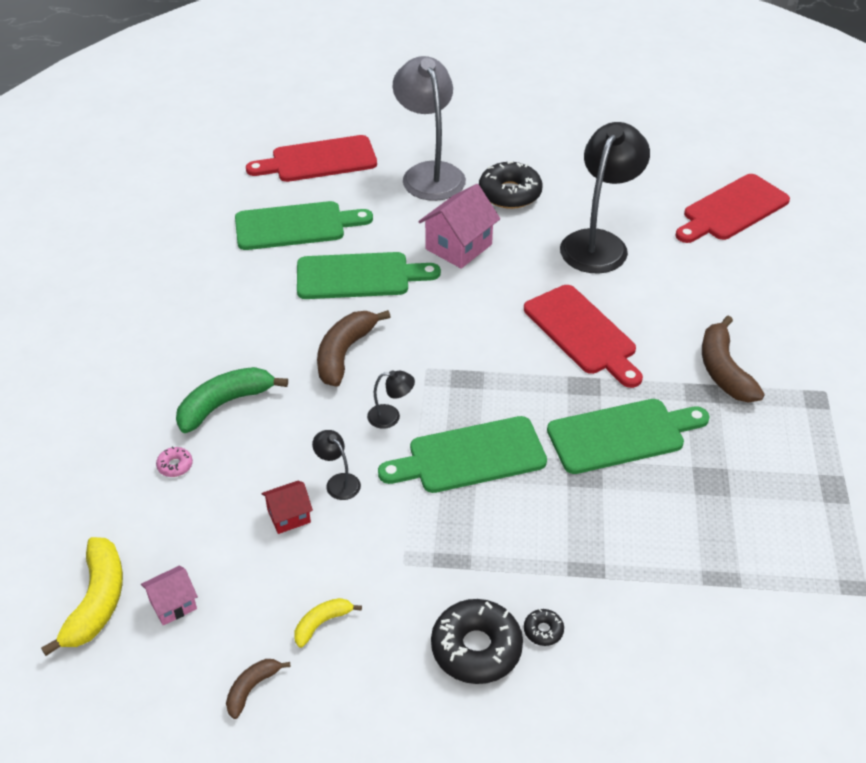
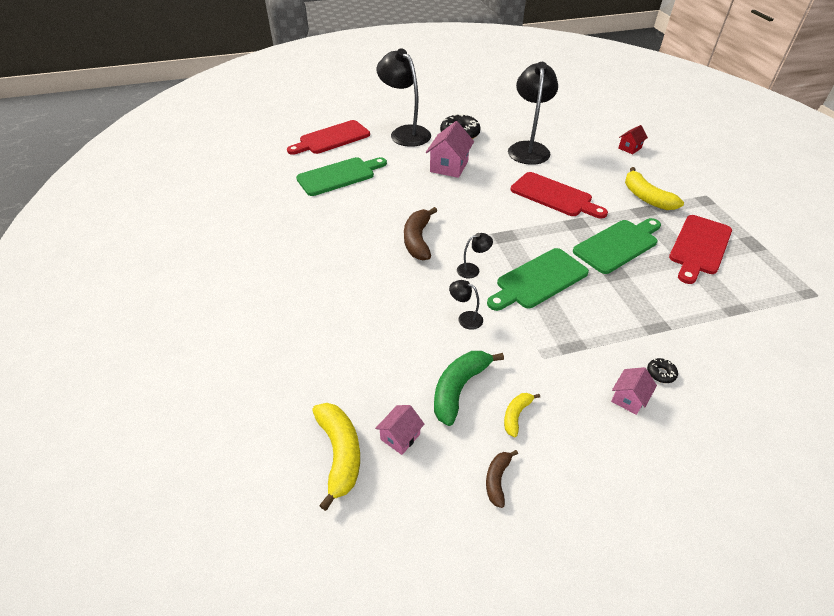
camera: 20 degrees left, 0 degrees up
pink donut [156,446,193,477] -> none
green banana [176,367,288,433] -> green banana moved to [434,351,504,426]
red house [261,480,313,534] -> red house moved to [618,125,648,154]
green cutting board [297,252,441,299] -> none
grey lamp [393,56,466,201] -> black lamp [376,48,431,147]
black donut [431,599,523,684] -> pink house [611,367,657,415]
red cutting board [675,174,790,243] -> red cutting board moved to [669,215,732,284]
brown banana [702,316,765,403] -> yellow banana [625,167,684,210]

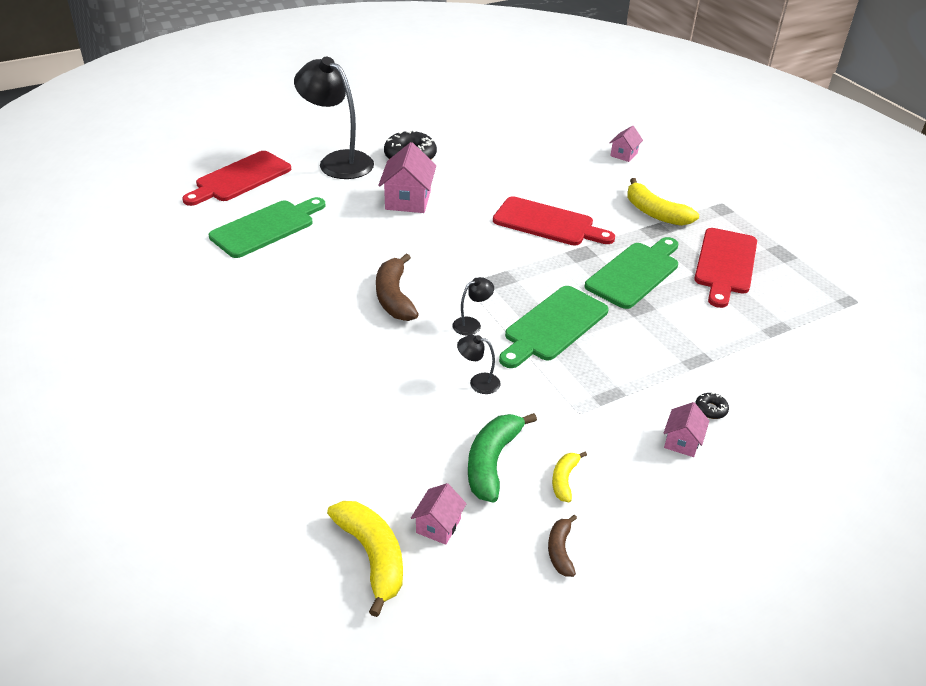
camera: 15 degrees left, 5 degrees down
black lamp [508,62,558,165] -> none
red house [618,125,648,154] -> pink house [609,126,643,162]

